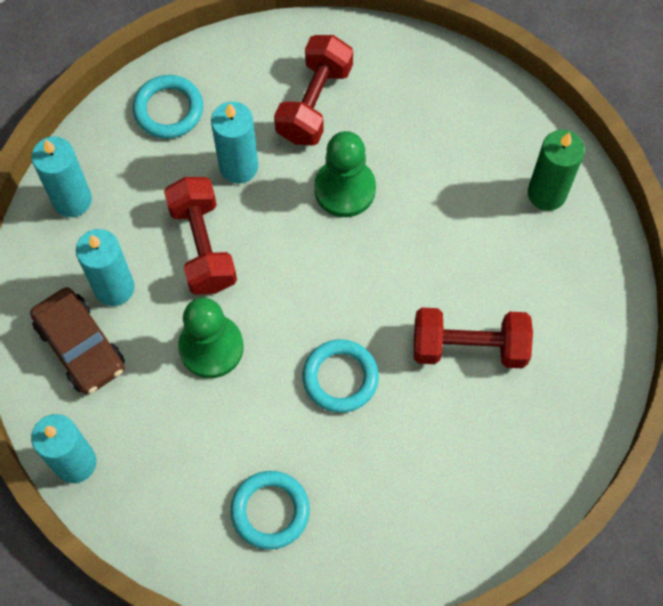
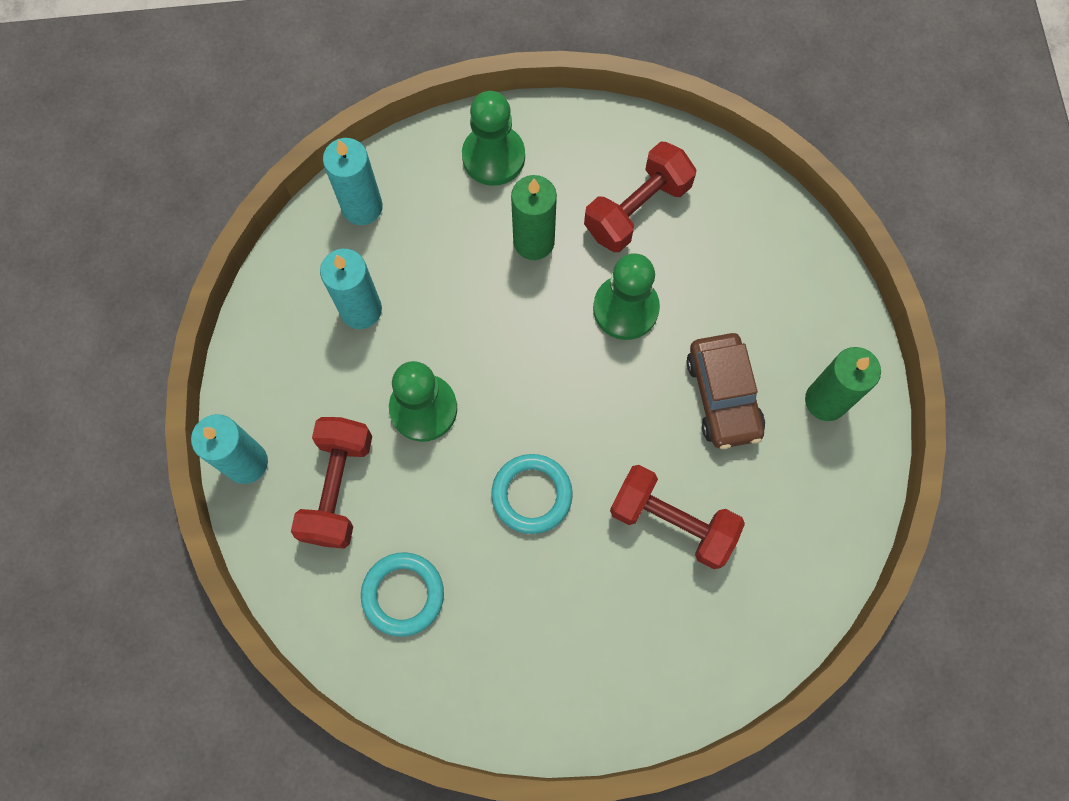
camera: 25 degrees right, 5 degrees up
brown car [30,287,125,394] -> brown car moved to [686,333,765,449]
turquoise ring [133,75,203,139] -> green pawn [462,91,525,186]
red dumbbell [164,177,237,295] -> red dumbbell moved to [291,417,372,549]
turquoise candle [211,101,258,184] -> green candle [511,175,557,260]

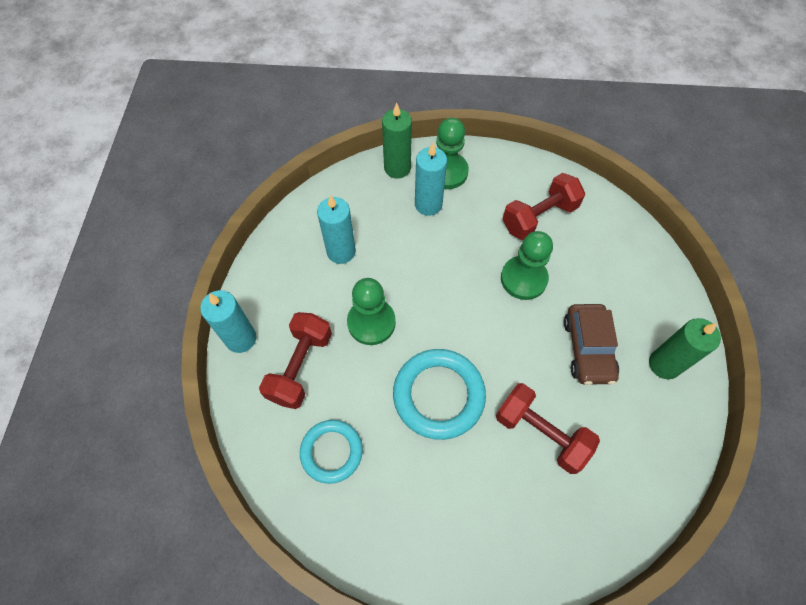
camera: 10 degrees right, 10 degrees down
turquoise candle [323,138,383,225] -> turquoise candle moved to [415,143,447,216]
turquoise ring [491,454,573,534] -> turquoise ring [393,349,486,440], size x1.54
green candle [511,175,557,260] -> green candle moved to [382,103,412,178]

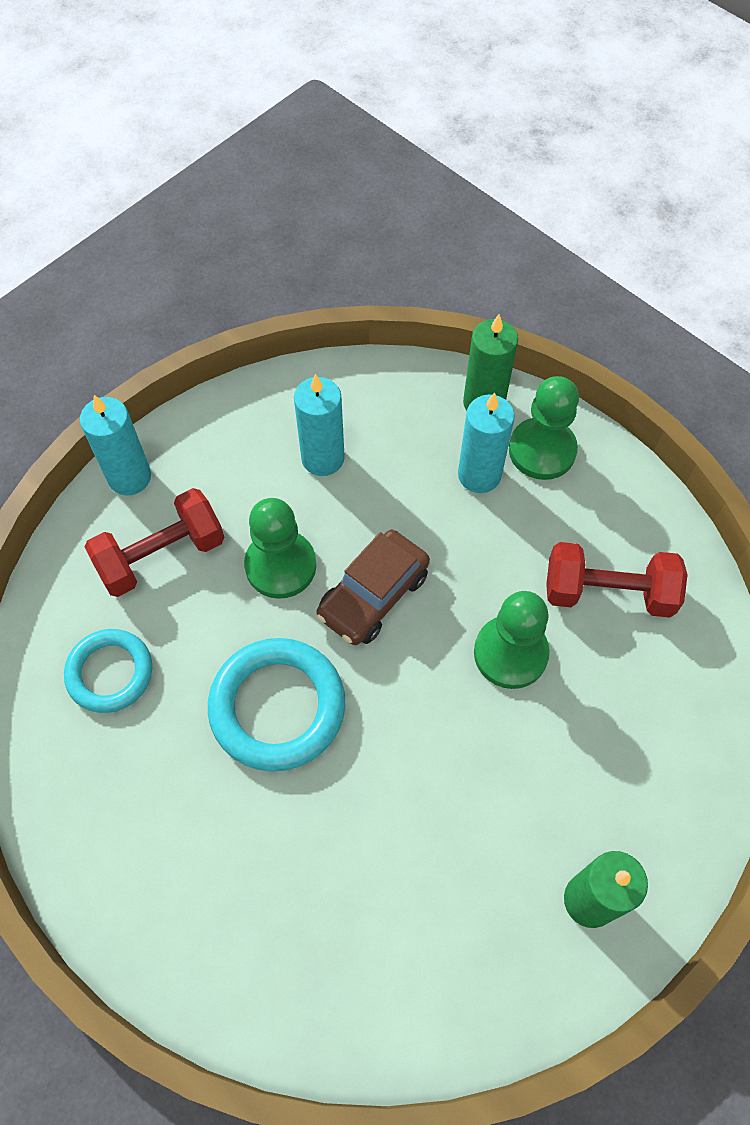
camera: 40 degrees right, 0 degrees up
red dumbbell [496,383,600,474] -> none
brown car [564,304,619,385] -> brown car moved to [316,530,430,645]

